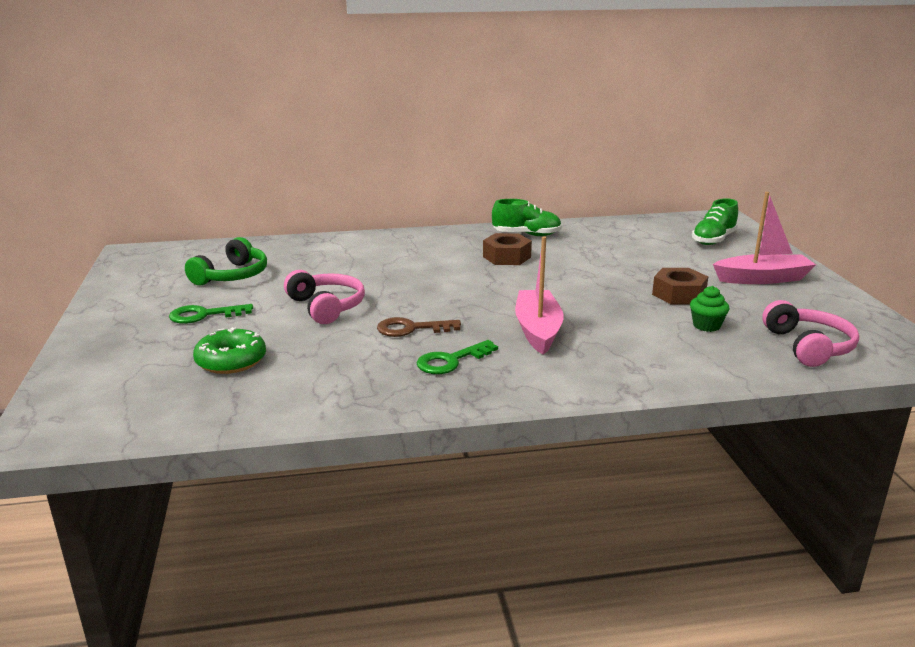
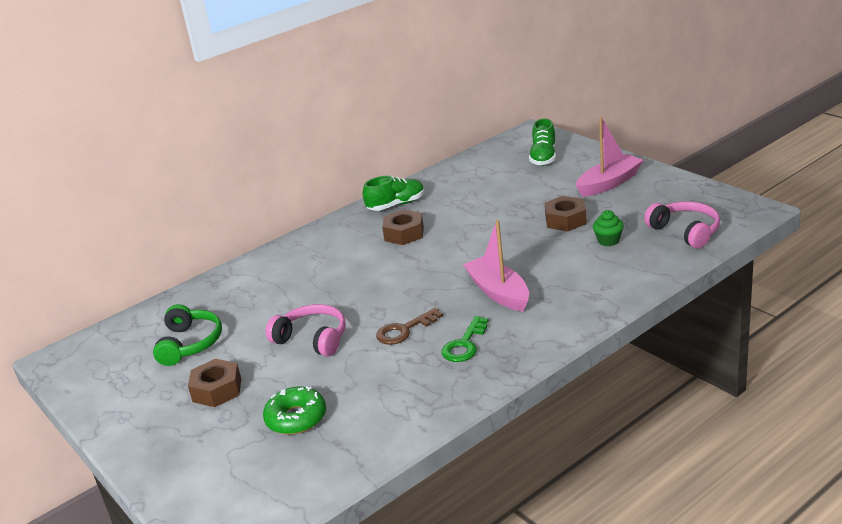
camera: 25 degrees left, 5 degrees up
green key [169,304,253,324] -> brown nut [188,359,241,407]

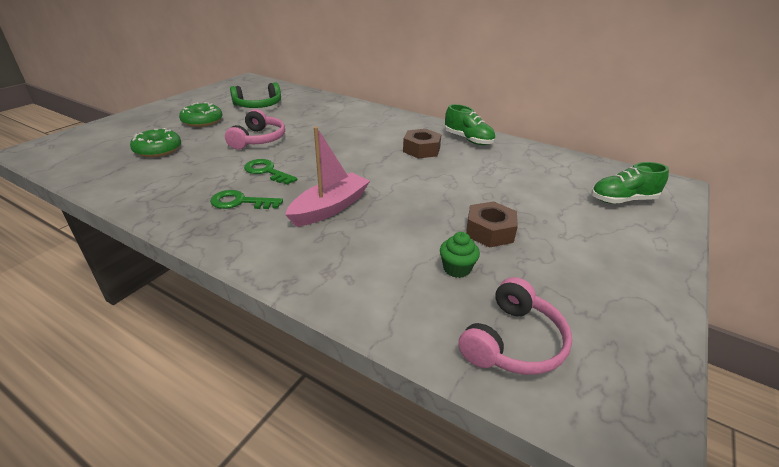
camera: 65 degrees right, 5 degrees up
brown nut [188,359,241,407] -> green donut [179,102,222,127]
brown key [376,308,443,345] -> green key [244,159,297,185]
pink boat [576,117,643,197] -> none

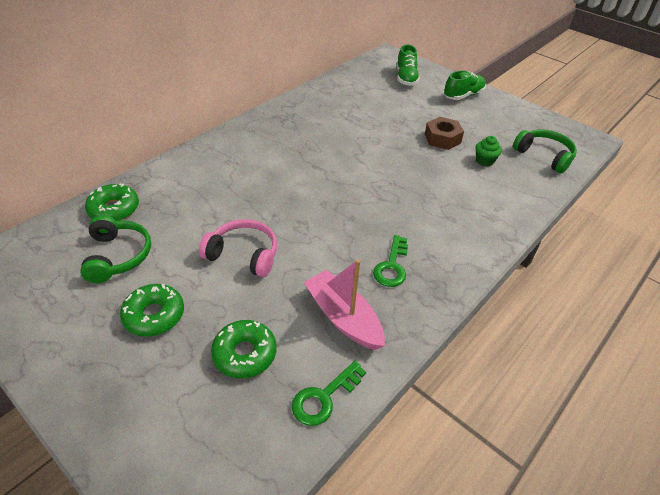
camera: 80 degrees left, 10 degrees up
green key [244,159,297,185] -> green key moved to [292,361,366,426]
pink boat [285,127,370,227] -> pink boat moved to [304,259,385,350]
brown nut [403,129,441,158] -> none
green shoe [445,104,495,145] -> green shoe moved to [444,70,486,100]
pink headphones [458,277,572,375] -> green headphones [513,129,577,173]
none -> green donut [85,183,139,221]

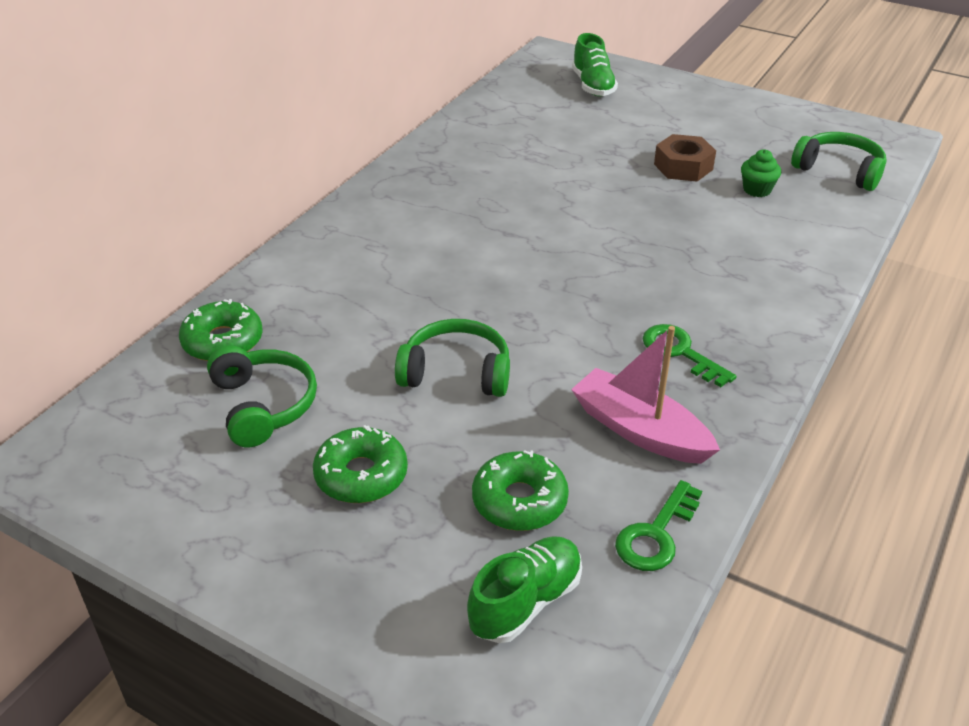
camera: 10 degrees left, 5 degrees down
pink headphones [199,219,277,277] -> green headphones [395,319,510,397]
green key [373,235,408,287] -> green key turned 135 degrees clockwise [642,324,737,387]
green shoe [444,70,486,100] -> green shoe moved to [467,536,582,643]

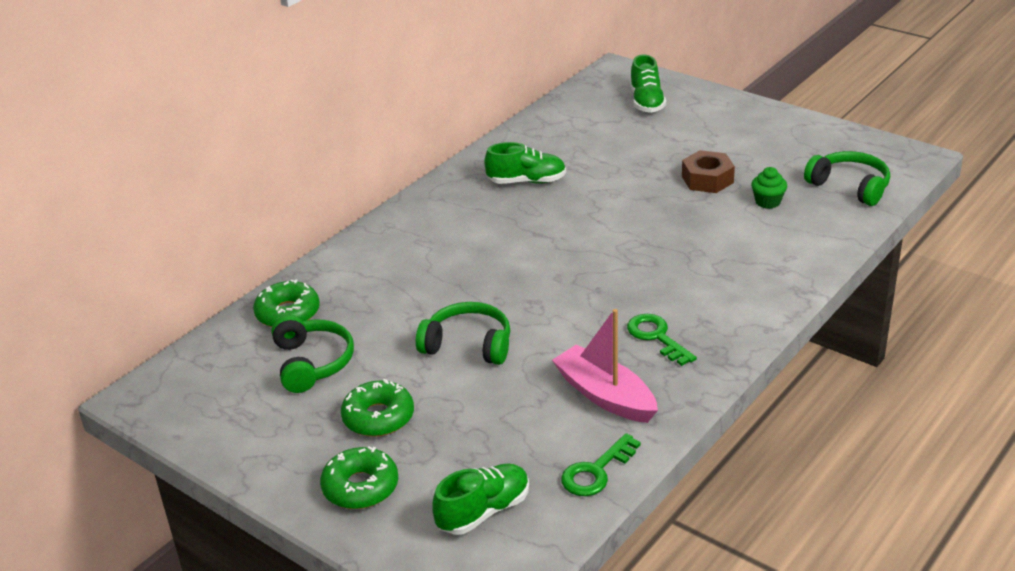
camera: 10 degrees right, 5 degrees down
green donut [472,450,569,531] -> green donut moved to [320,447,398,509]
none -> green shoe [484,142,566,184]

